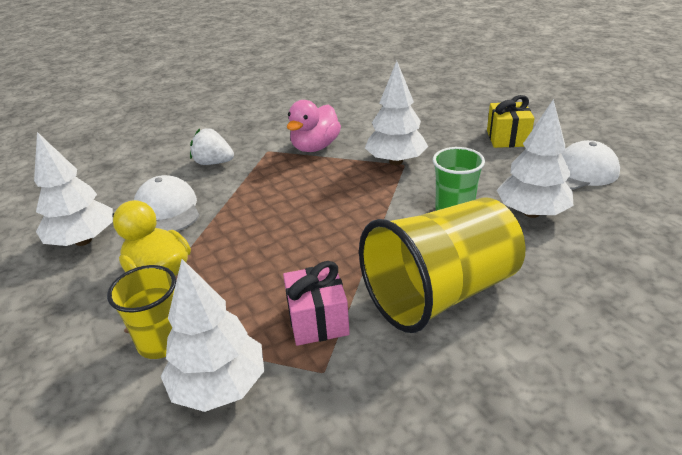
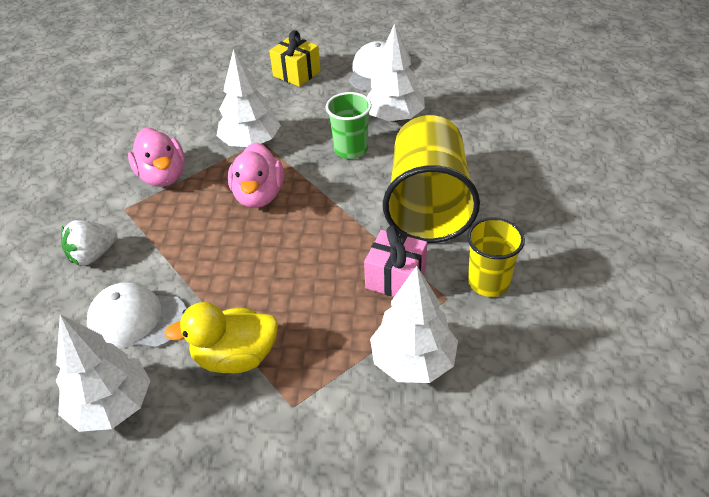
camera: 55 degrees left, 10 degrees up
yellow cup [107,265,176,359] -> yellow cup moved to [467,218,525,297]
none -> pink duck [228,142,284,208]

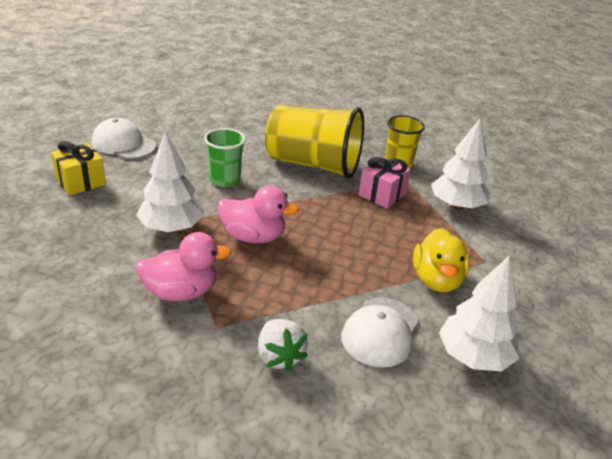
camera: 80 degrees left, 10 degrees down
white tree [367,23,425,122] -> none

